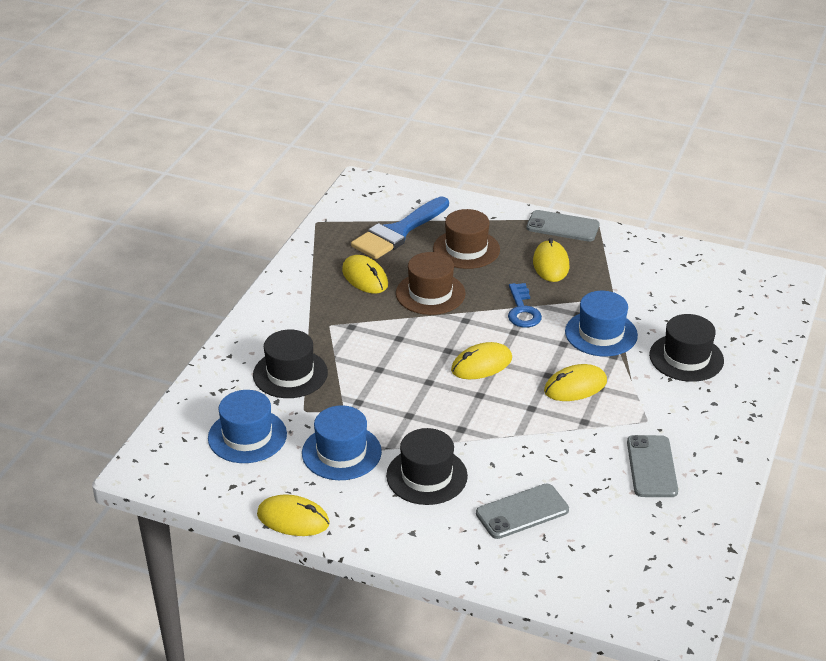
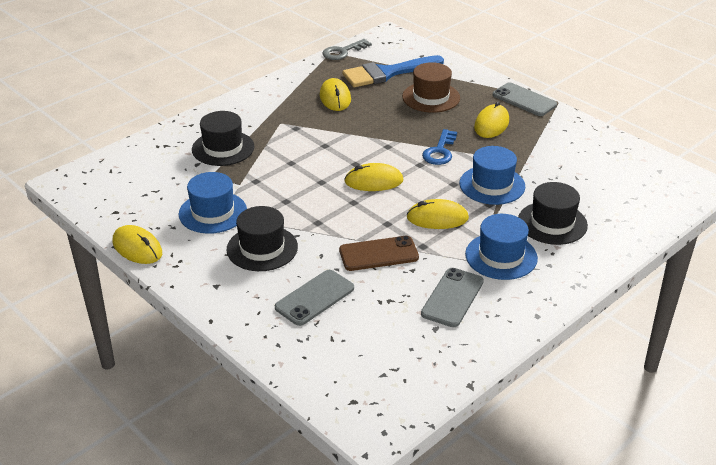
camera: 25 degrees right, 0 degrees up
blue hat [208,390,287,463] -> blue hat moved to [465,214,538,280]
brown hat [396,252,466,315] -> none
grey phone [476,484,569,539] -> grey phone turned 45 degrees counterclockwise [275,270,354,326]
none -> grey key [322,39,372,60]
none -> brown phone [339,236,419,271]

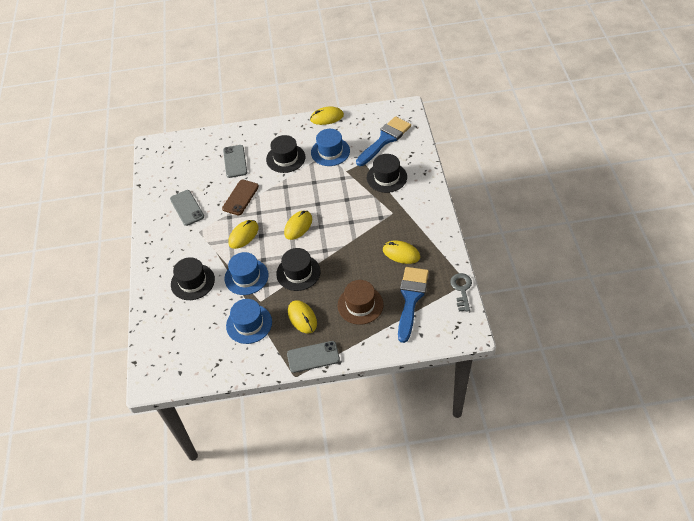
camera: 130 degrees right, 15 degrees up
blue key [422,129,457,165] -> black hat [276,248,321,291]
blue hat [465,214,538,280] -> blue hat moved to [226,299,272,344]
none -> blue brush [356,116,411,166]

